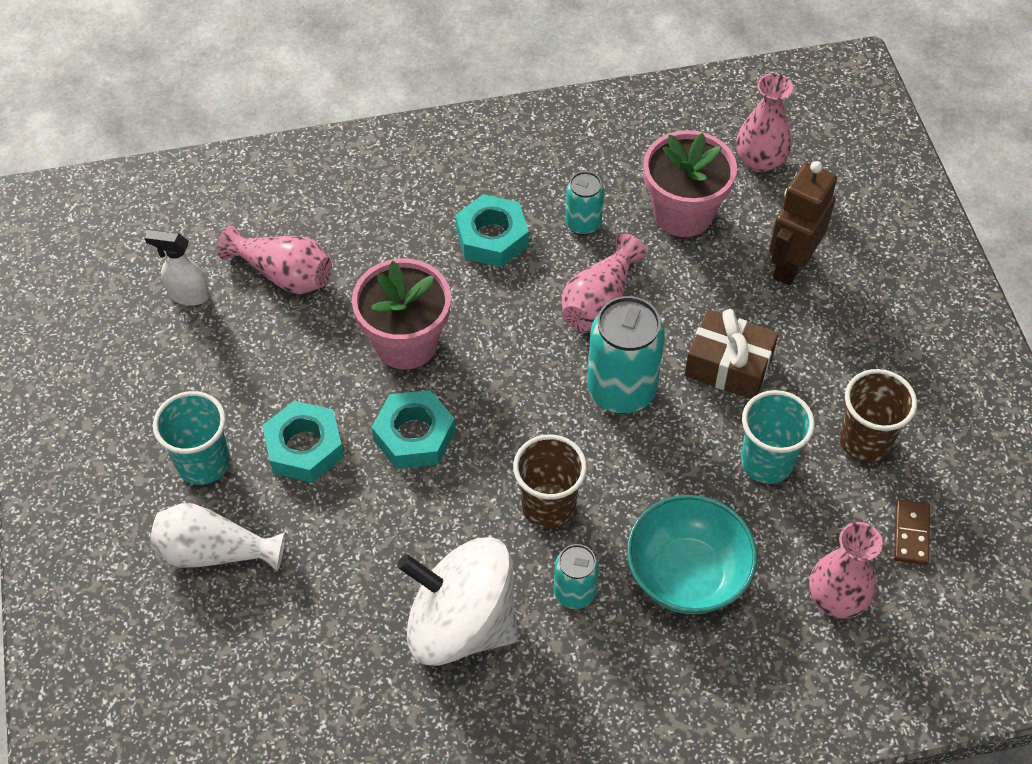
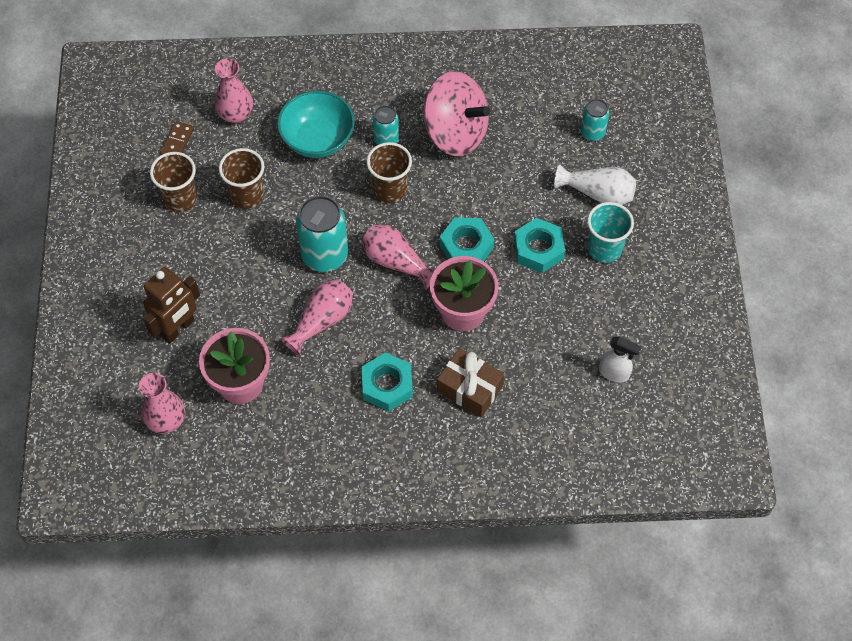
camera: 170 degrees left, 5 degrees up
pink vase [217,226,332,294] -> pink vase moved to [362,225,436,290]
white spinning top [397,537,518,666] -> pink spinning top [423,71,490,156]
turquoise can [565,171,604,235] -> turquoise can moved to [581,99,609,141]
brown gift [684,309,779,399] -> brown gift moved to [437,348,504,417]
turquoise cup [741,390,815,484] -> brown cup [219,148,264,209]

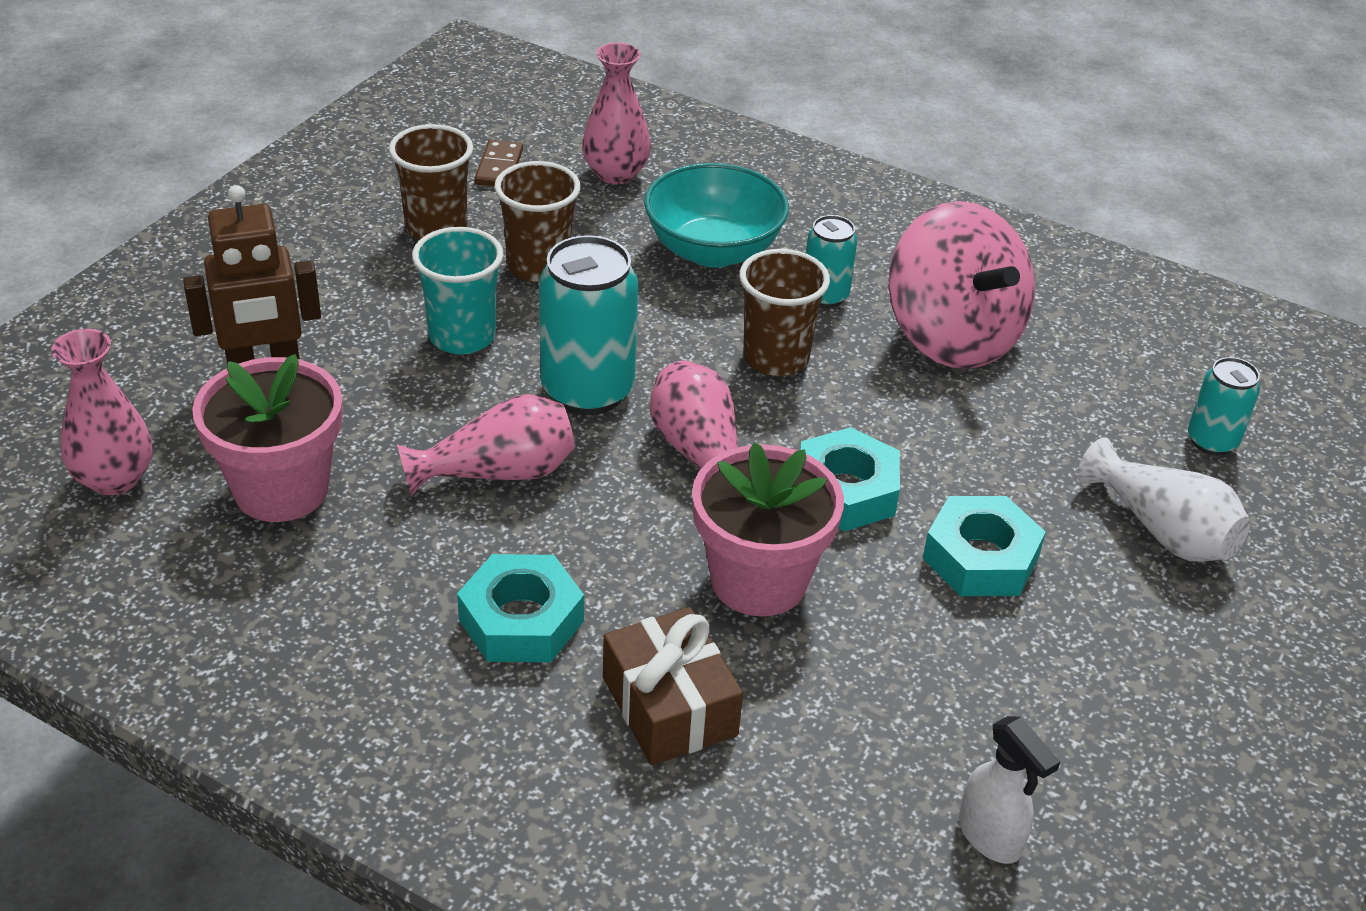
camera: 30 degrees right, 20 degrees down
brown domino [160,121,194,155] -> brown domino turned 45 degrees counterclockwise [475,140,523,186]
turquoise cup [587,202,634,263] -> turquoise cup moved to [412,227,503,355]

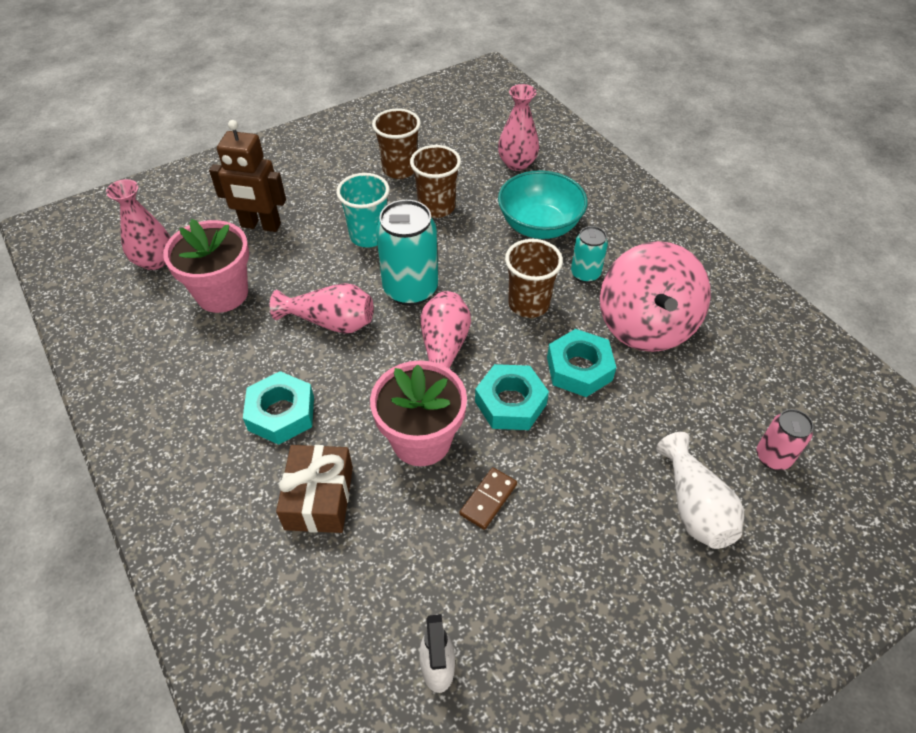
camera: 30 degrees right, 10 degrees up
brown domino [475,140,523,186] -> brown domino moved to [460,467,517,530]
turquoise nut [922,496,1046,596] -> turquoise nut moved to [547,329,616,397]
turquoise can [1188,357,1260,456] -> pink can [756,409,814,470]

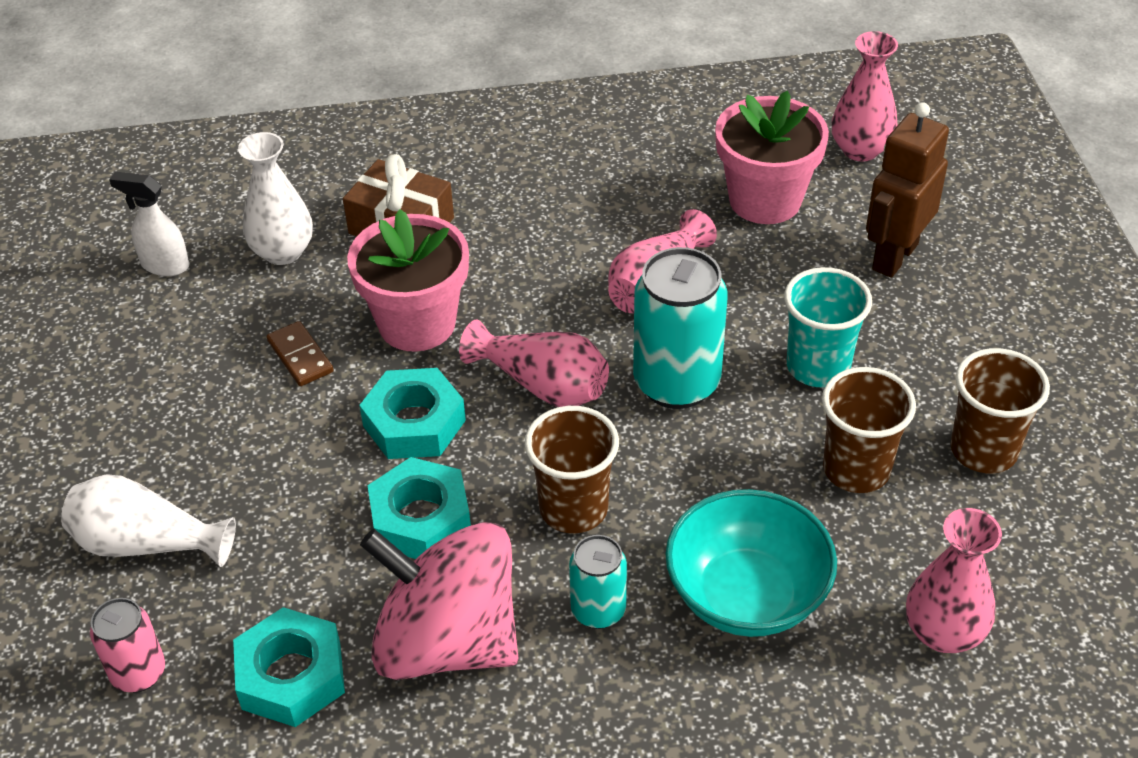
camera: 115 degrees right, 5 degrees down
turquoise nut [243,371,314,445] -> turquoise nut moved to [233,607,345,727]
none -> white vase [238,132,313,265]

